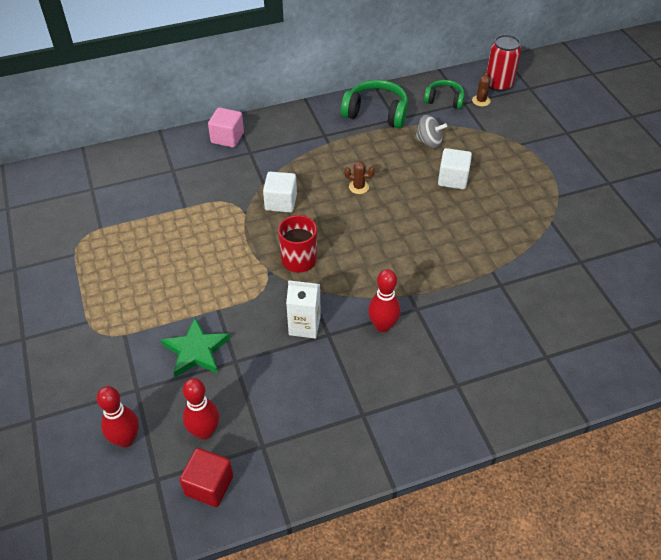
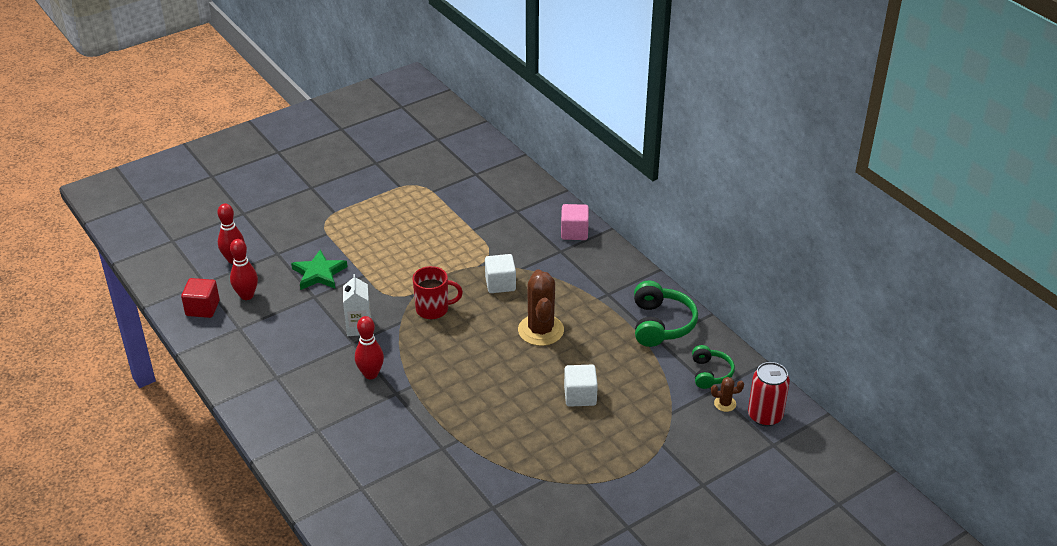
camera: 75 degrees right, 10 degrees down
brown cactus [344,161,375,194] -> brown cactus [518,269,564,346], size x2.21
grey spinning top [415,115,447,149] -> none

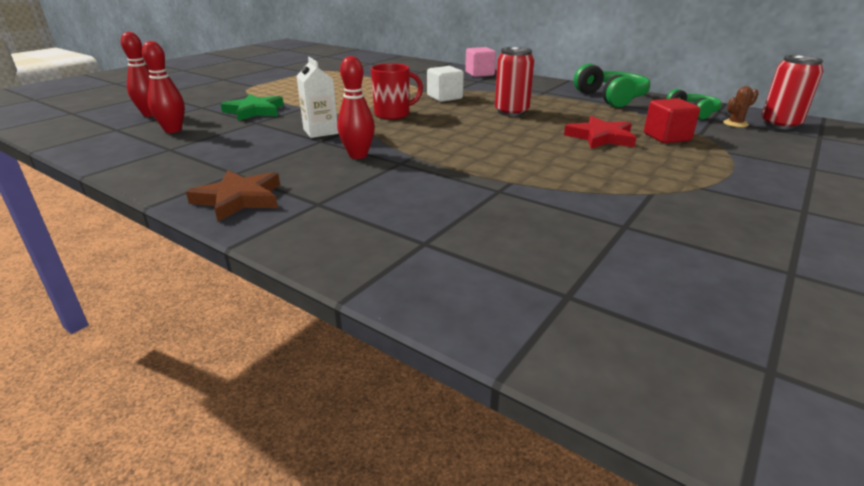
camera: 20 degrees left, 10 degrees down
red cube [181,278,220,318] -> red cube moved to [644,98,700,143]
brown cactus [518,269,564,346] -> red can [495,47,534,116]
white cube [564,365,598,407] -> red star [564,116,637,149]
none -> brown star [186,170,280,221]

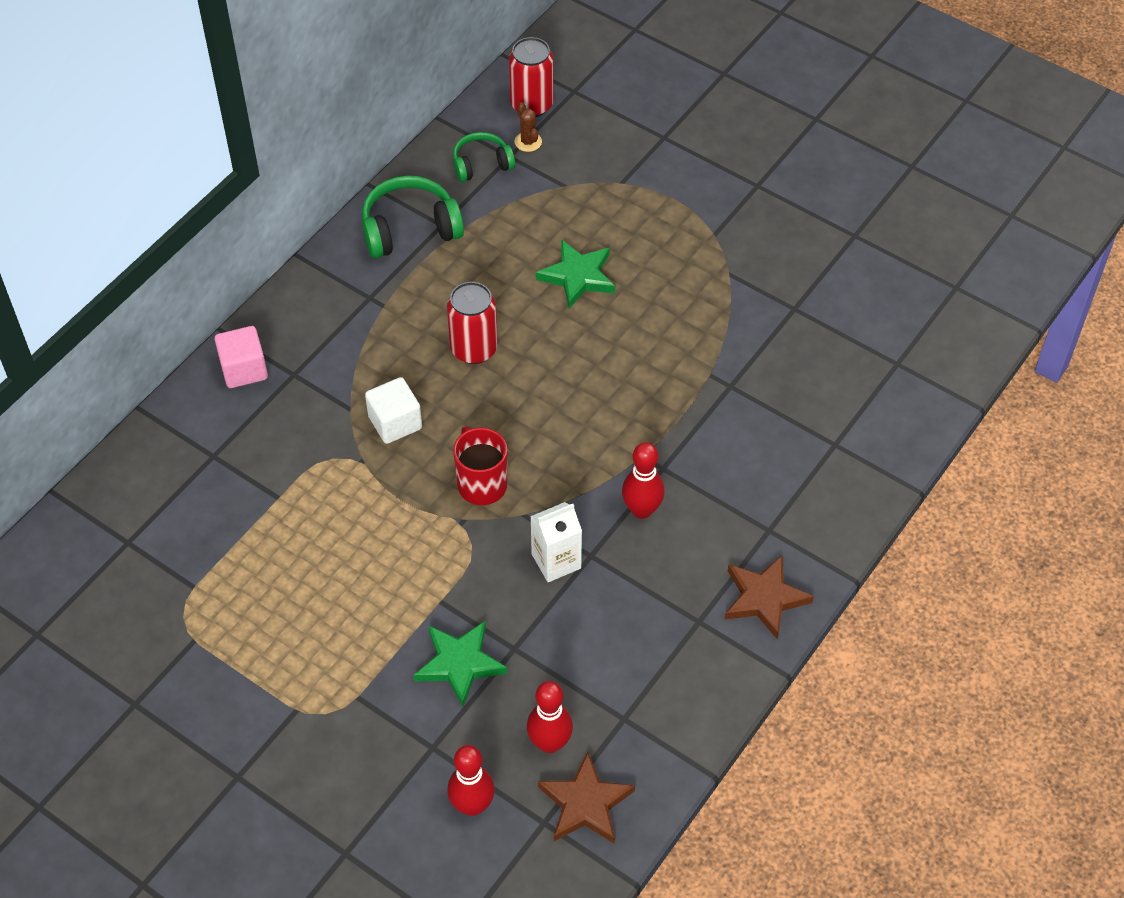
camera: 90 degrees left, 25 degrees up
red star [564,116,637,149] -> green star [536,239,615,309]
red cube [644,98,700,143] -> none
none -> brown star [538,752,635,844]

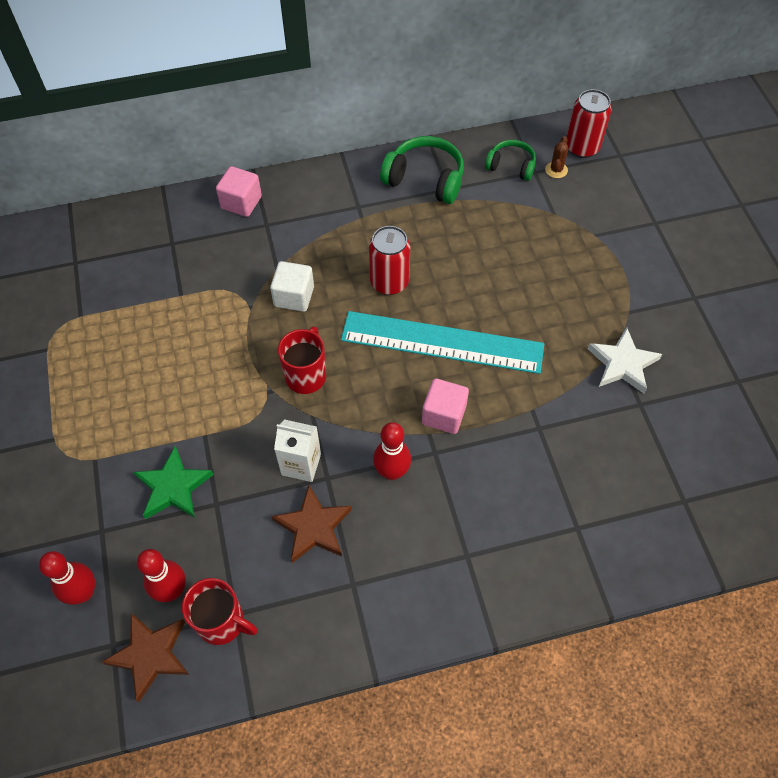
camera: 40 degrees right, 5 degrees up
green star [536,239,615,309] -> none
brown star [724,555,814,640] -> brown star moved to [271,485,352,563]
none -> red mug [182,578,258,645]
none -> turquoise ruler [341,311,544,374]
none -> pink cube [422,378,469,434]
none -> white star [587,328,662,394]

